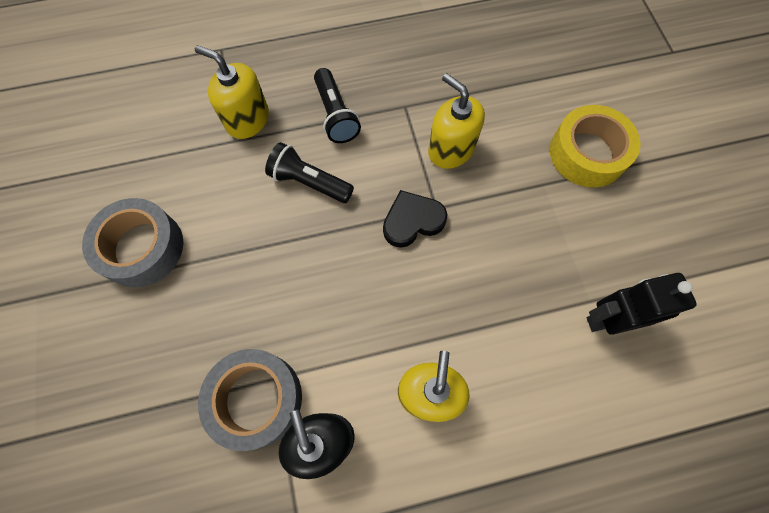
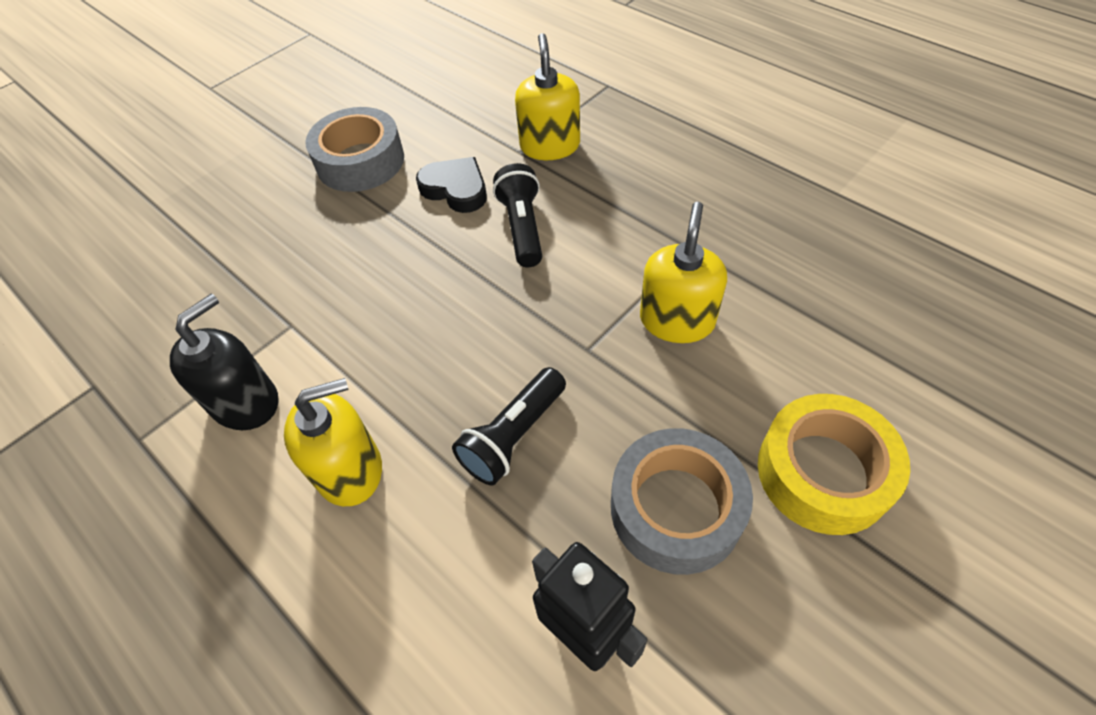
camera: 60 degrees right, 15 degrees down
grey tape [198,349,302,451] -> grey tape moved to [611,428,753,575]
black flashlight [314,68,361,143] -> black flashlight moved to [452,367,566,486]
black heart [383,190,448,248] -> black heart moved to [416,157,487,213]

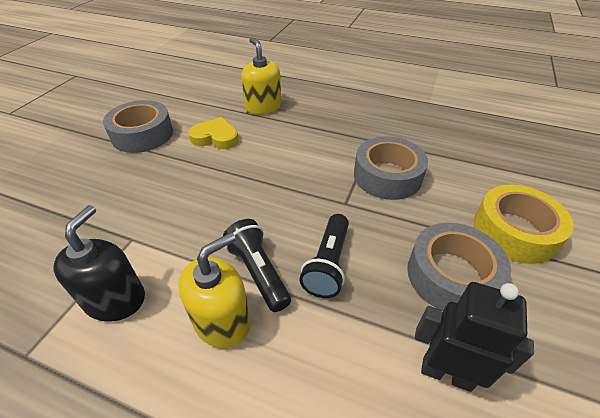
camera: 25 degrees left, 10 degrees down
black heart [416,157,487,213] -> yellow heart [188,117,239,149]
black flashlight [493,163,542,267] -> black flashlight moved to [223,219,291,312]
yellow soap dispenser [640,202,727,343] -> grey tape [354,136,428,200]

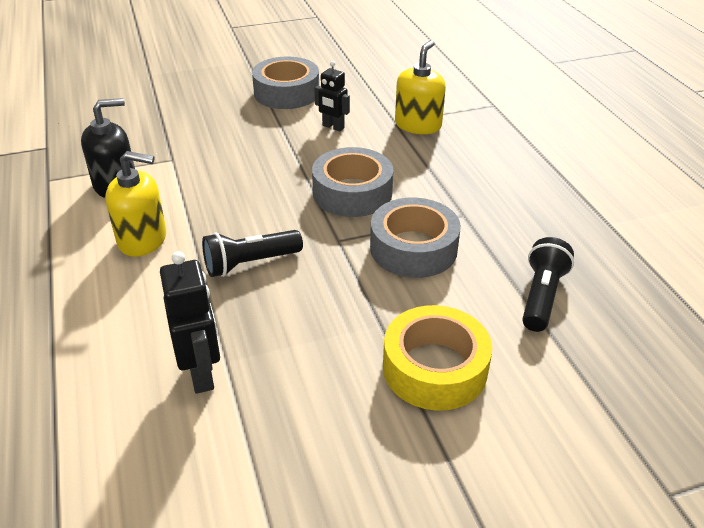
camera: 50 degrees right, 5 degrees down
yellow heart [188,117,239,149] -> black robot [315,61,350,131]
black flashlight [223,219,291,312] -> black flashlight moved to [522,237,574,332]
grey tape [407,223,511,311] -> grey tape moved to [312,147,394,217]

